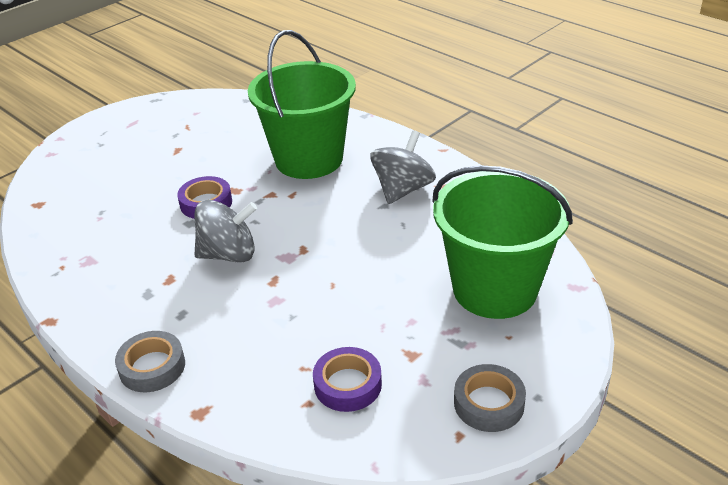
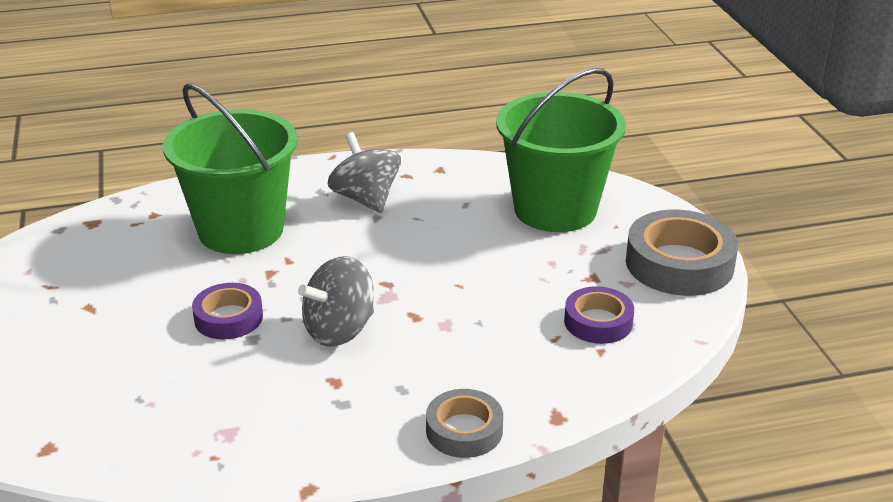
camera: 60 degrees left, 5 degrees down
grey spinning top [194,200,257,263] -> grey spinning top turned 150 degrees counterclockwise [298,256,374,347]
grey tape [454,364,526,432] -> grey tape [626,210,738,296], size x1.68

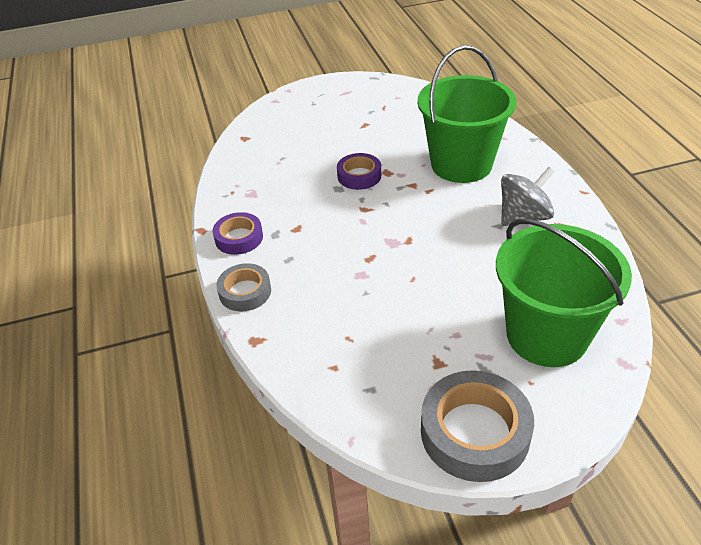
camera: 90 degrees right, 10 degrees up
grey spinning top [298,256,374,347] -> none
purple tape [564,286,634,344] -> purple tape moved to [213,212,263,255]

